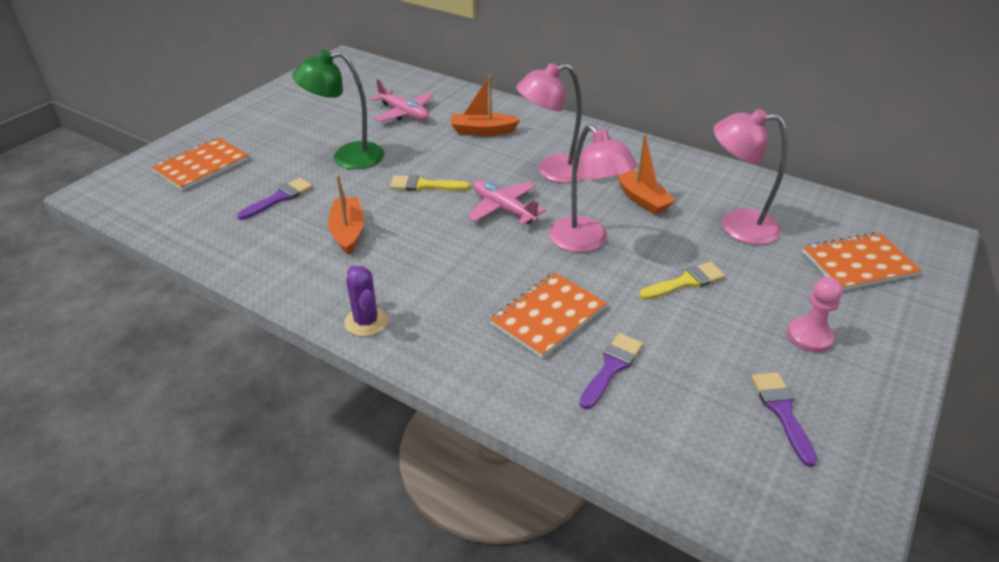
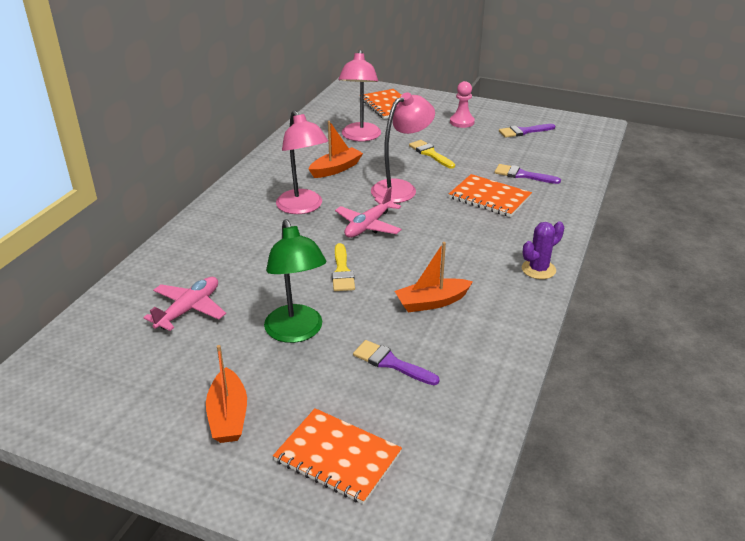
camera: 100 degrees left, 5 degrees down
orange boat [451,74,520,136] -> orange boat moved to [206,345,247,443]

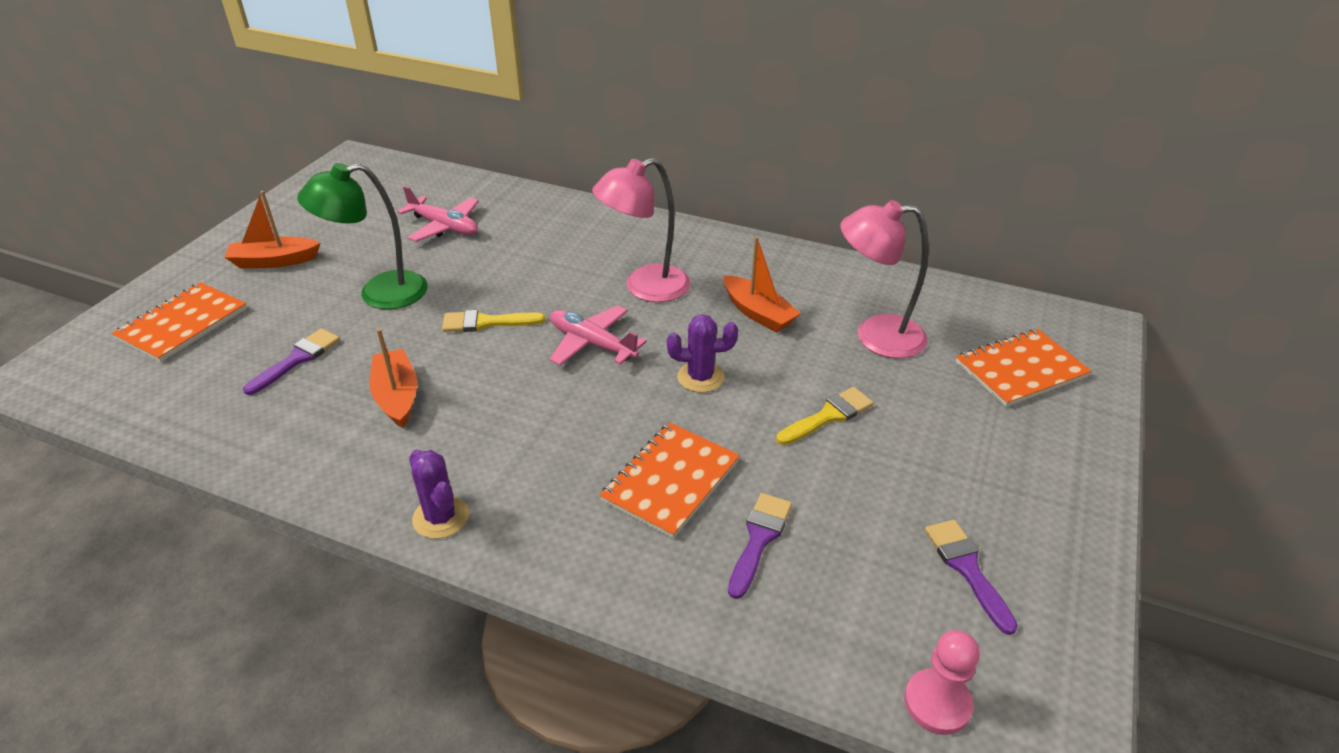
camera: 90 degrees right, 5 degrees up
pink lamp [371,92,435,203] -> purple cactus [667,314,738,393]
pink pawn [450,81,475,128] -> pink pawn moved to [904,630,980,735]

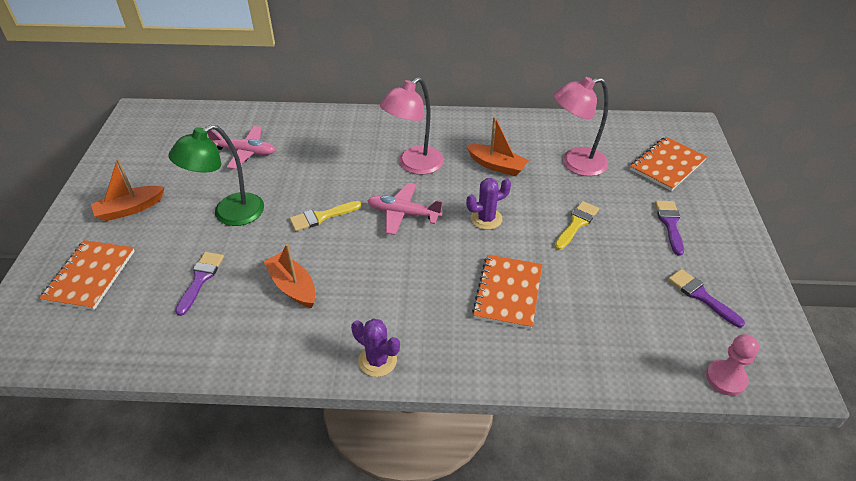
camera: 20 degrees left, 5 degrees up
purple brush [728,493,792,599] -> purple brush moved to [655,201,684,256]

